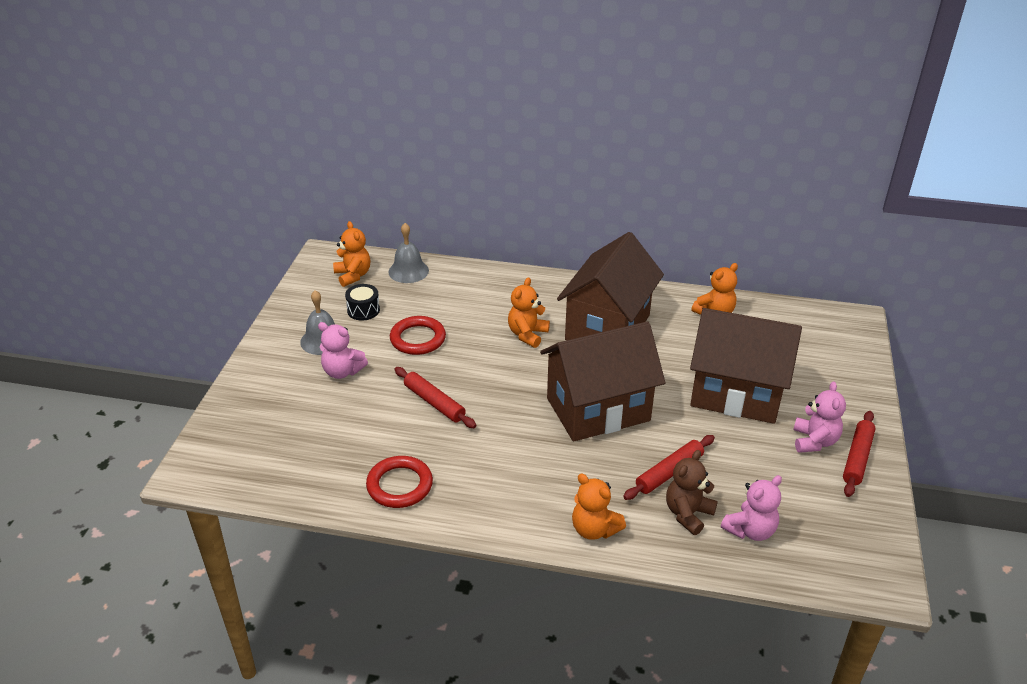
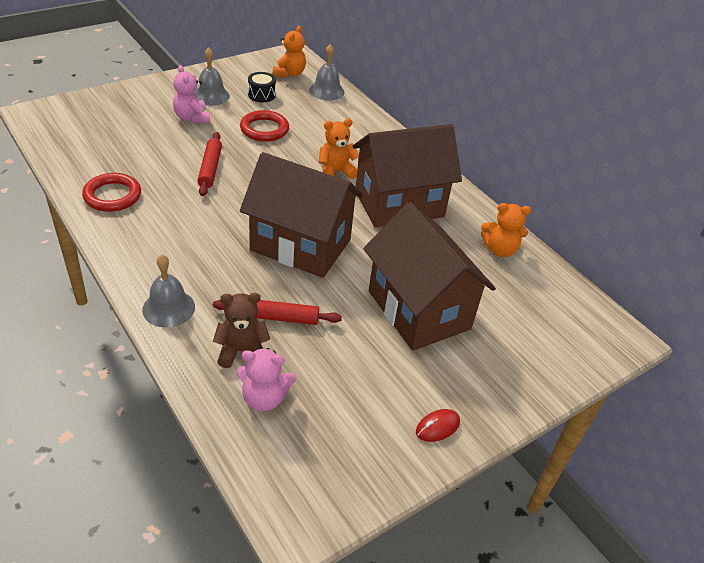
camera: 40 degrees right, 5 degrees up
orange teddy bear [572,473,626,540] -> grey bell [142,255,195,328]
pink teddy bear [793,381,846,453] -> none
red rolling pin [843,411,875,497] -> red mouse [416,409,460,442]

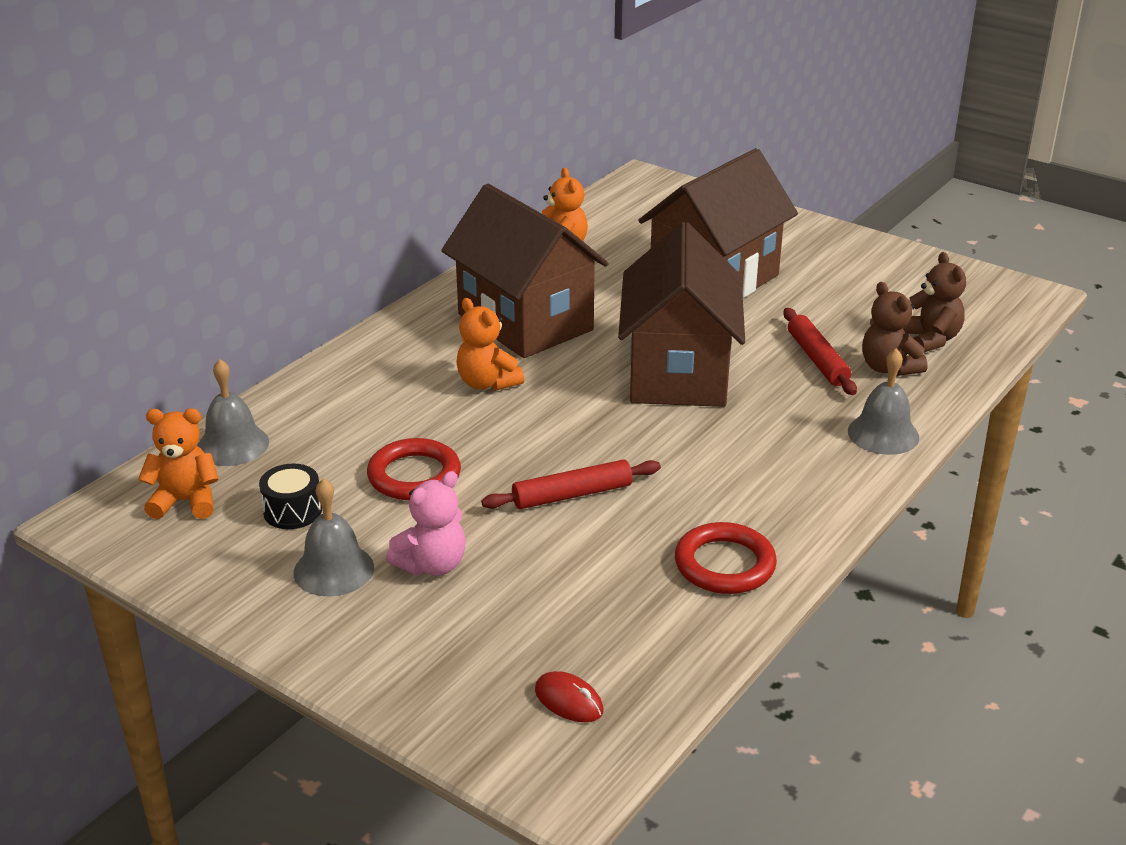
camera: 105 degrees left, 10 degrees down
pink teddy bear [236,348,296,411] -> brown teddy bear [902,252,966,352]
red mouse [416,409,460,442] -> red mouse moved to [535,671,604,722]

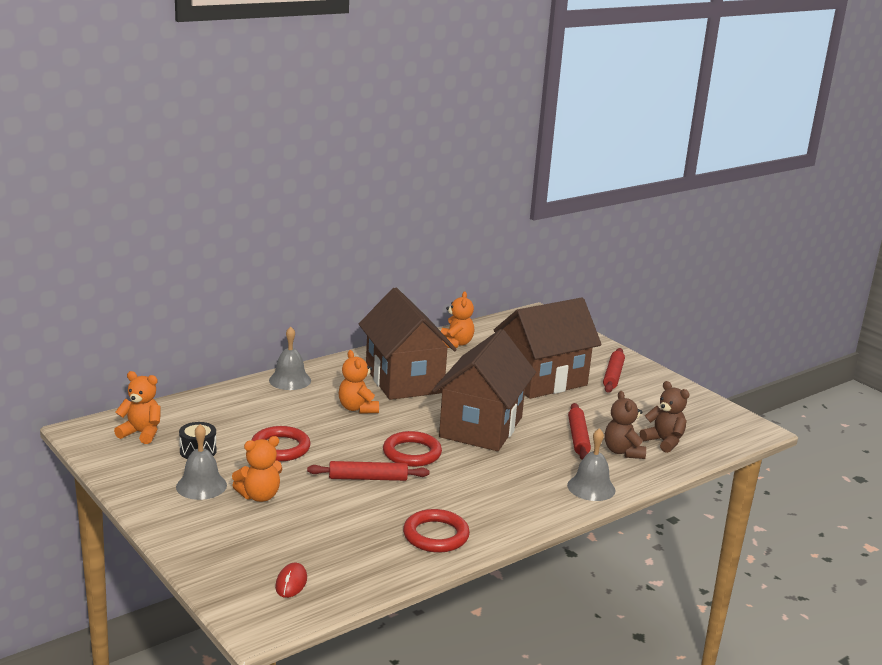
camera: 15 degrees right, 10 degrees down
grey bell [197,359,269,466] -> grey bell moved to [269,327,311,390]
pink teddy bear [386,471,466,576] -> orange teddy bear [232,436,283,502]
red mouse [535,671,604,722] -> red mouse turned 45 degrees clockwise [275,563,307,598]
brown teddy bear [902,252,966,352] -> brown teddy bear turned 45 degrees counterclockwise [640,381,689,453]
none -> red ring [383,431,442,467]
none -> red rolling pin [603,348,625,393]

